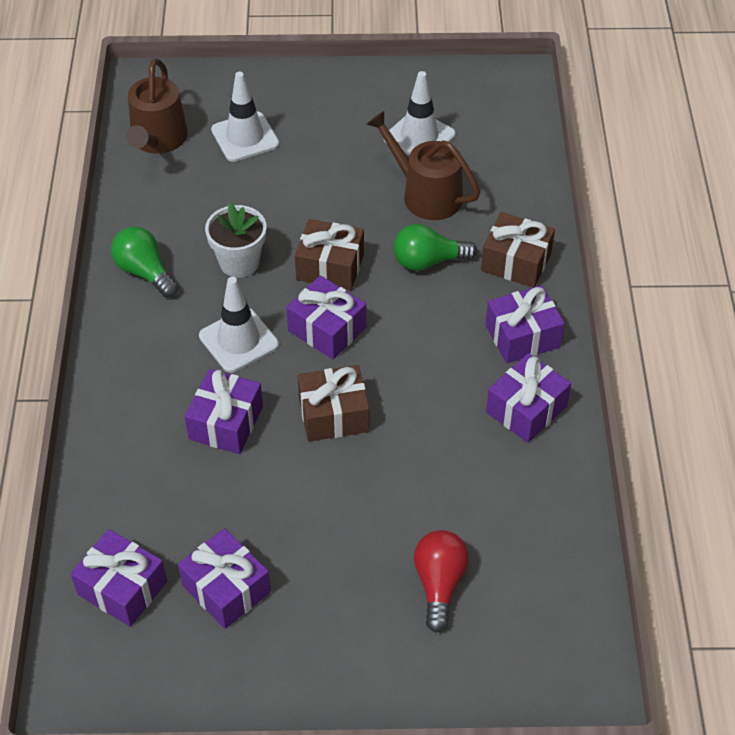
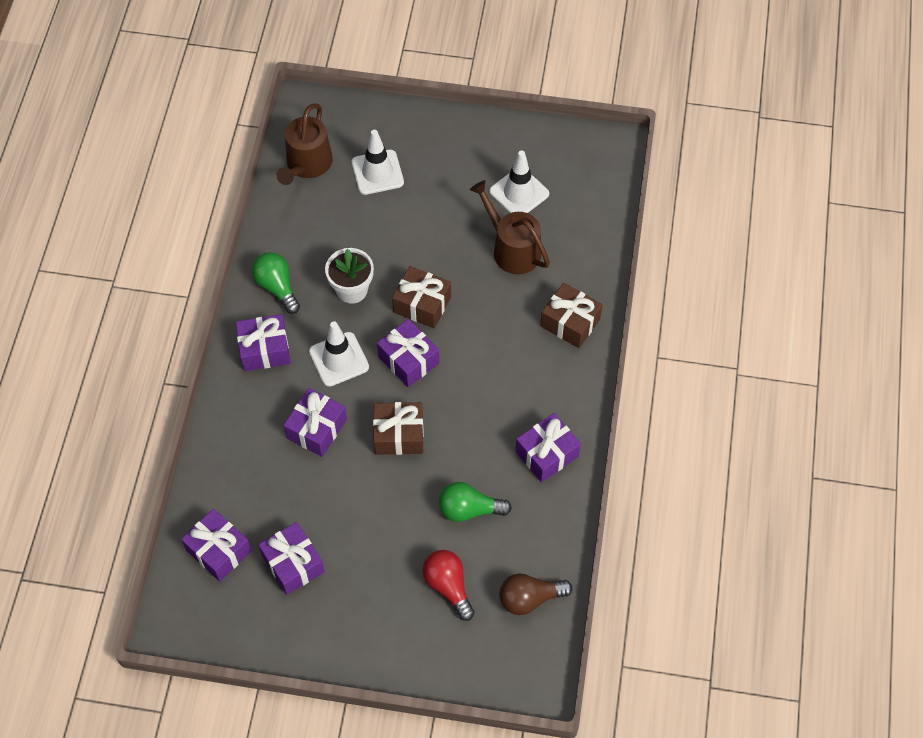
camera: 10 degrees right, 10 degrees up
green light bulb [393,224,477,271] -> green light bulb moved to [439,482,512,522]
red light bulb [414,530,469,633] -> red light bulb turned 45 degrees counterclockwise [422,550,475,621]
purple gift [485,285,565,363] -> purple gift moved to [236,314,290,371]
none -> brown light bulb [499,573,572,615]

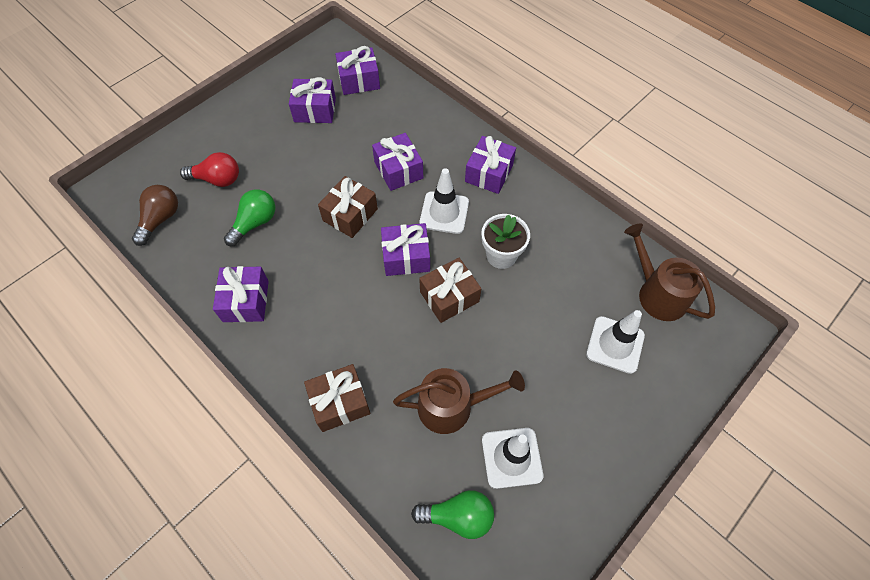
camera: 125 degrees right, 0 degrees up
green light bulb [252,252,300,314] -> green light bulb moved to [411,490,494,539]

